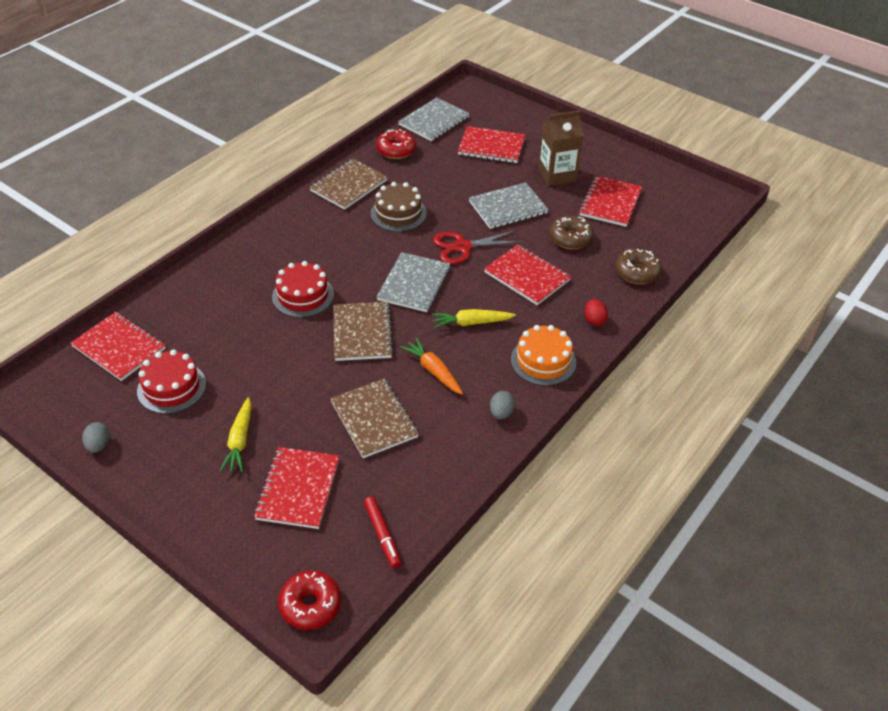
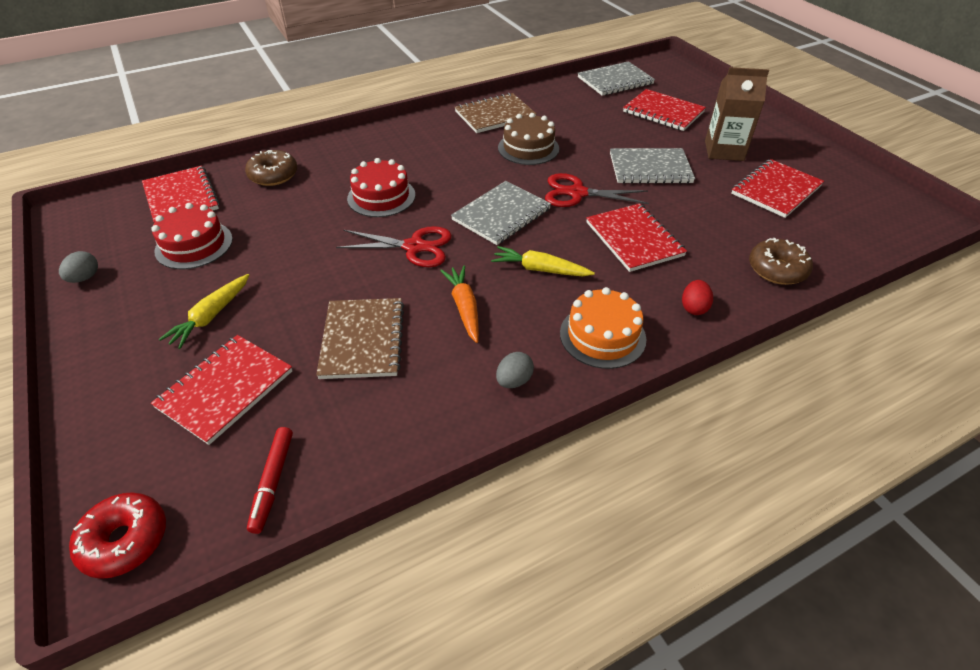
camera: 25 degrees right, 0 degrees up
brown notebook [333,302,394,361] -> red scissors [336,226,452,267]
red donut [376,129,416,159] -> none
brown donut [550,216,594,249] -> brown donut moved to [245,150,297,186]

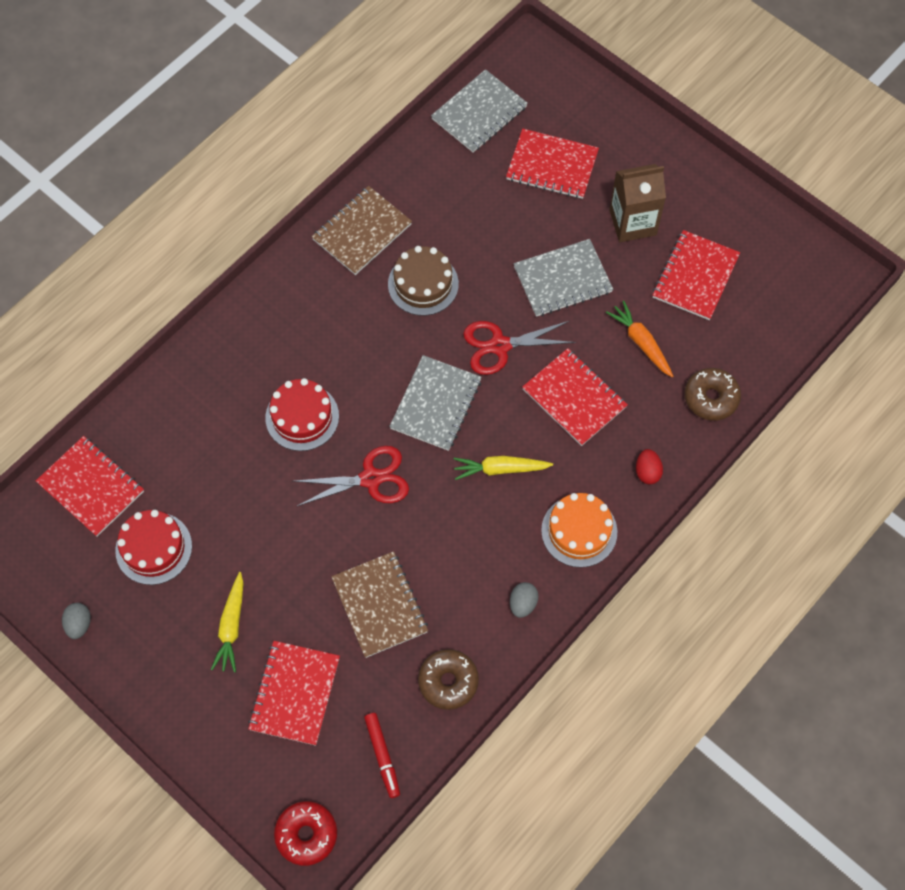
camera: 20 degrees left, 20 degrees up
brown donut [245,150,297,186] -> brown donut moved to [418,649,479,710]
orange carrot [440,266,479,343] -> orange carrot moved to [606,301,673,377]

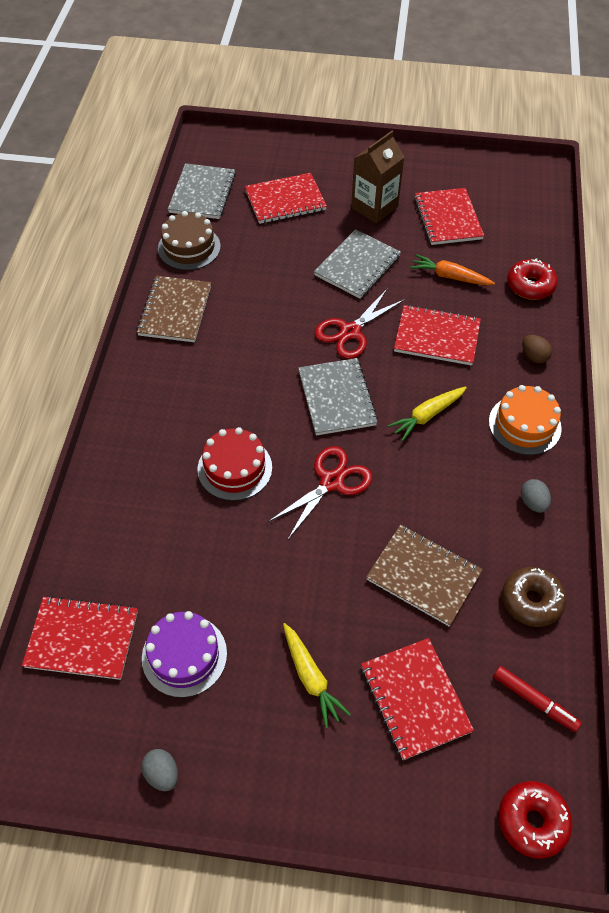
camera: 35 degrees left, 10 degrees down
red cake [115,510,192,585] -> purple cake [142,611,227,698]
brown cake [388,246,459,316] -> brown cake moved to [158,211,221,270]
red egg [636,449,663,484] -> brown egg [522,335,552,363]
brown donut [684,368,741,421] -> red donut [507,258,558,300]

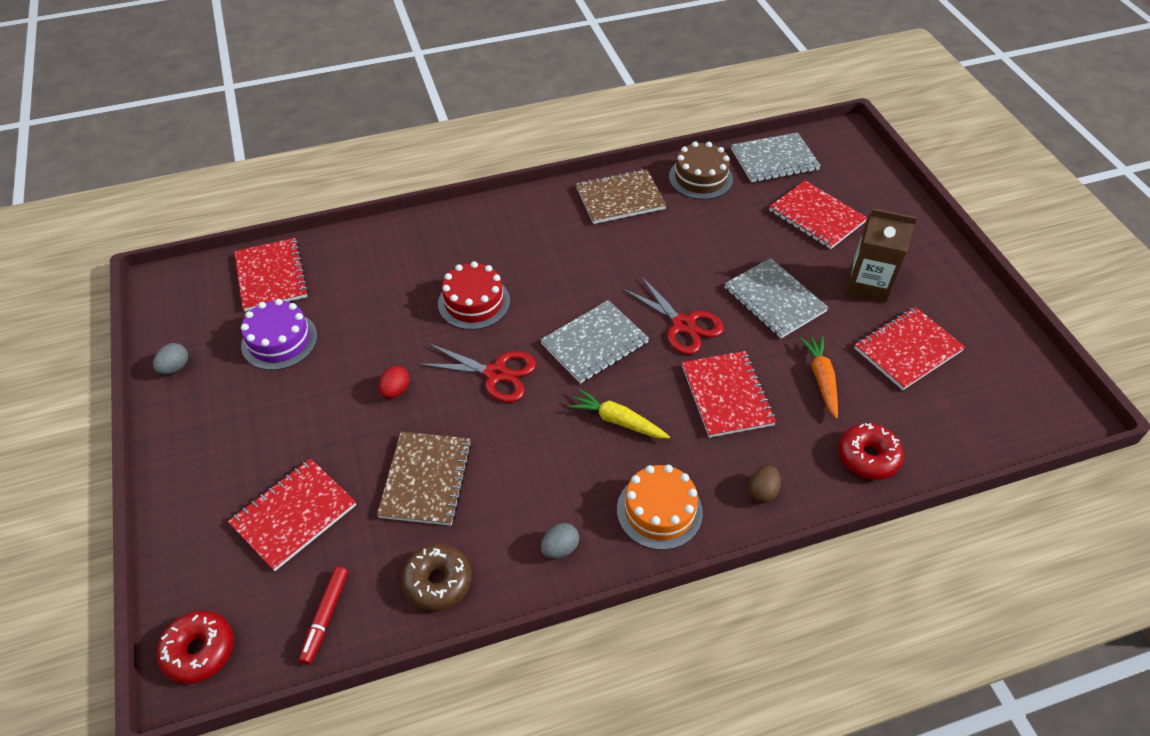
camera: 65 degrees right, 5 degrees down
yellow carrot [283,623,351,728] -> none
grey notebook [314,229,401,298] -> grey notebook turned 45 degrees clockwise [724,258,829,338]
red scissors [314,289,405,359] -> red scissors turned 150 degrees counterclockwise [622,275,724,355]
none -> red egg [379,366,409,398]

